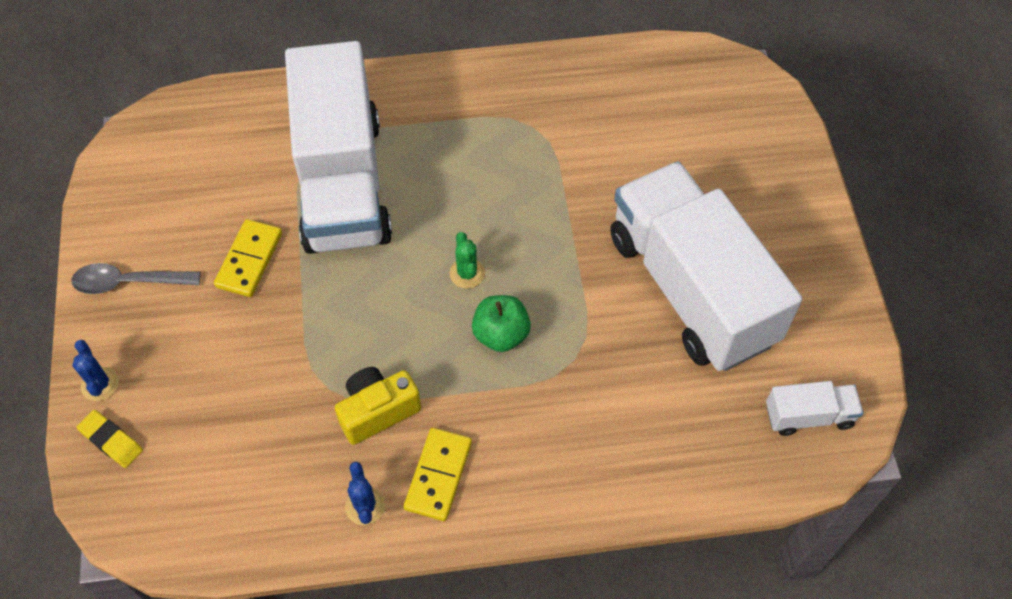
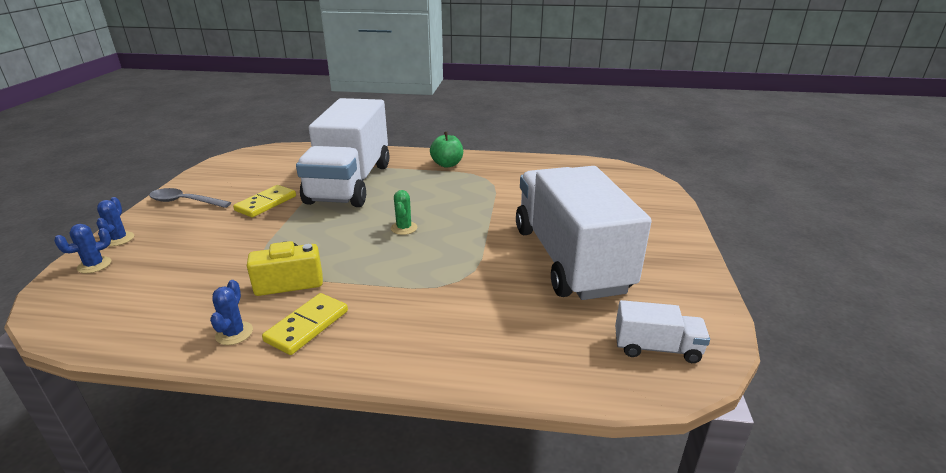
camera: 15 degrees right, 30 degrees down
yellow eraser [77,410,143,468] -> blue cactus [54,224,112,274]
green apple [472,295,531,352] -> green apple moved to [430,132,463,168]

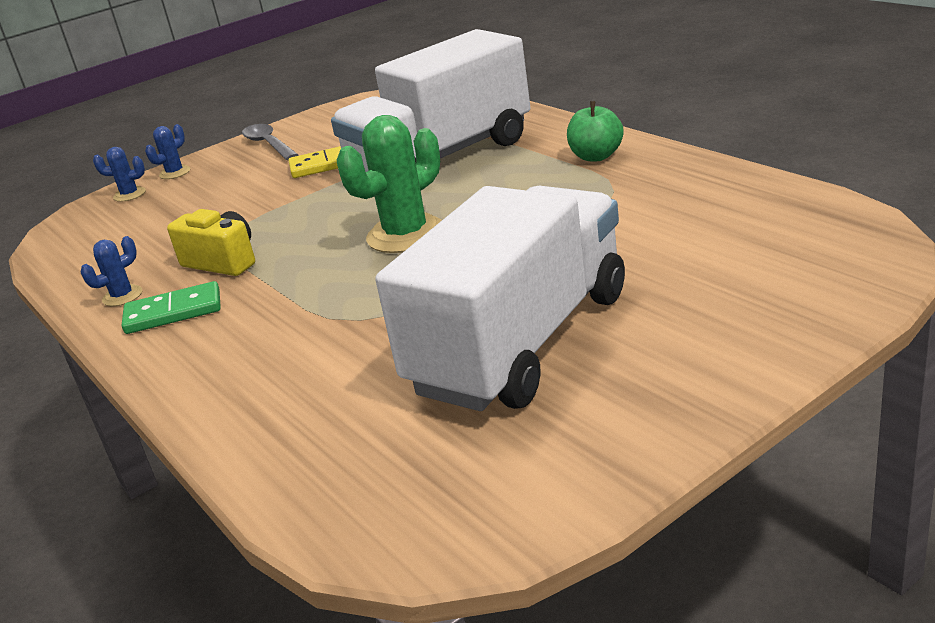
camera: 50 degrees right, 0 degrees up
yellow domino [262,293,348,355] -> green domino [122,281,221,334]
green cactus [391,190,417,235] -> green cactus [337,115,442,253], size x2.03
white truck [615,300,710,363] -> none

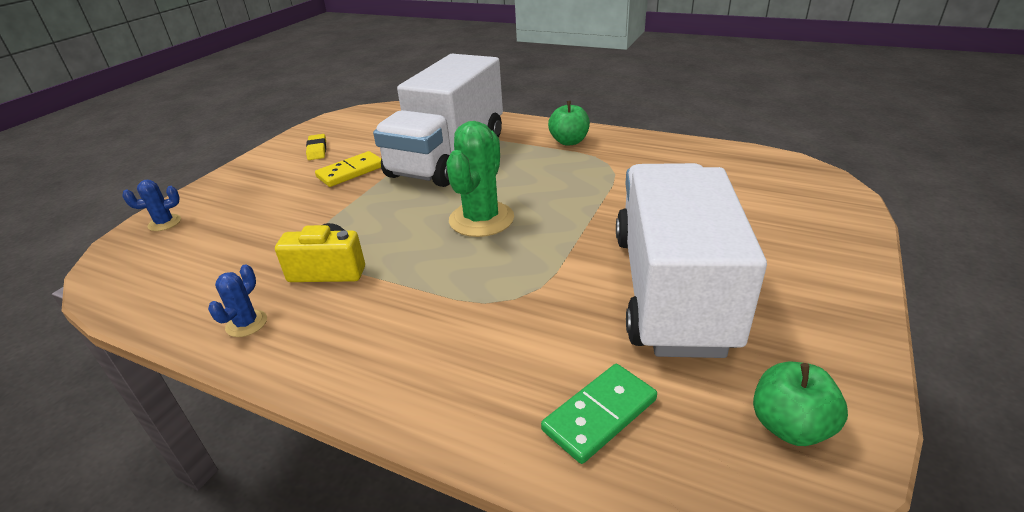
camera: 30 degrees left, 5 degrees up
green domino [122,281,221,334] -> green domino moved to [541,364,657,464]
blue cactus [145,124,190,179] -> none
grey spoon [242,124,298,160] -> none
none -> yellow eraser [306,134,326,160]
none -> green apple [753,361,848,446]

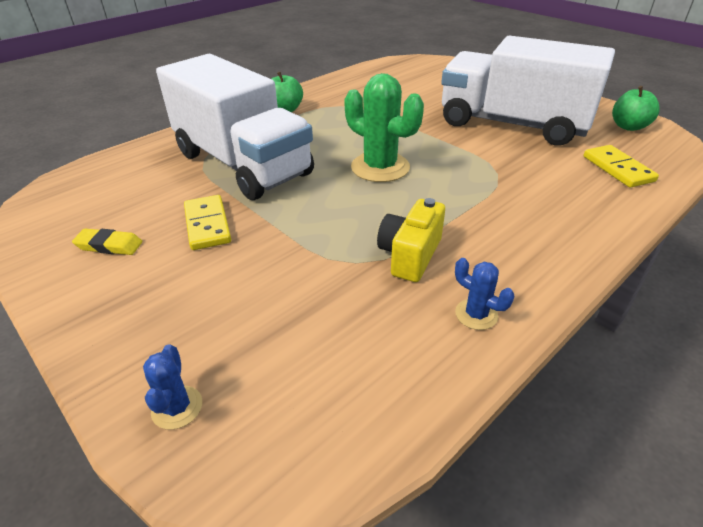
camera: 70 degrees left, 5 degrees up
green domino [541,364,657,464] -> yellow domino [584,145,659,188]

